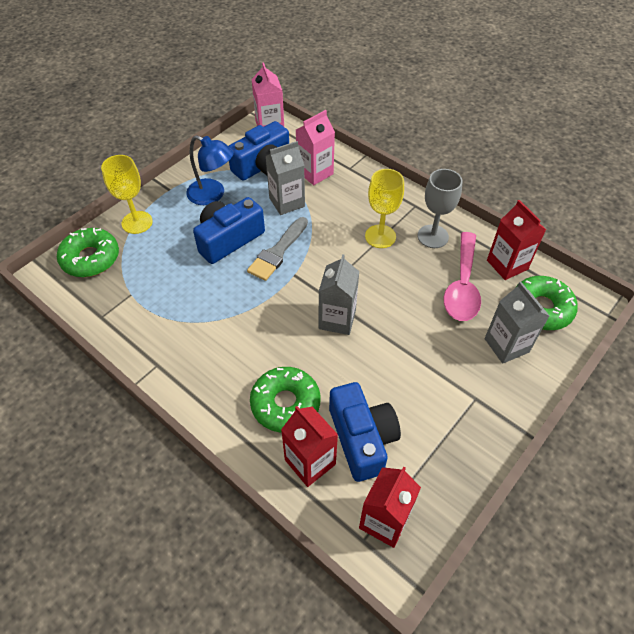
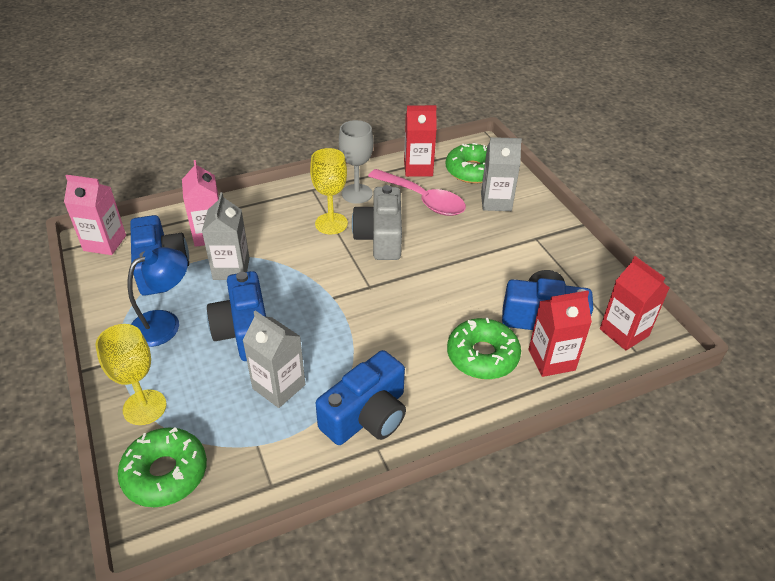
camera: 65 degrees left, 10 degrees down
grey brush [247,217,308,281] -> none
grey carton [318,254,359,335] -> grey carton moved to [243,310,305,408]
none -> blue camera [316,350,406,445]
none -> grey camera [352,185,402,260]

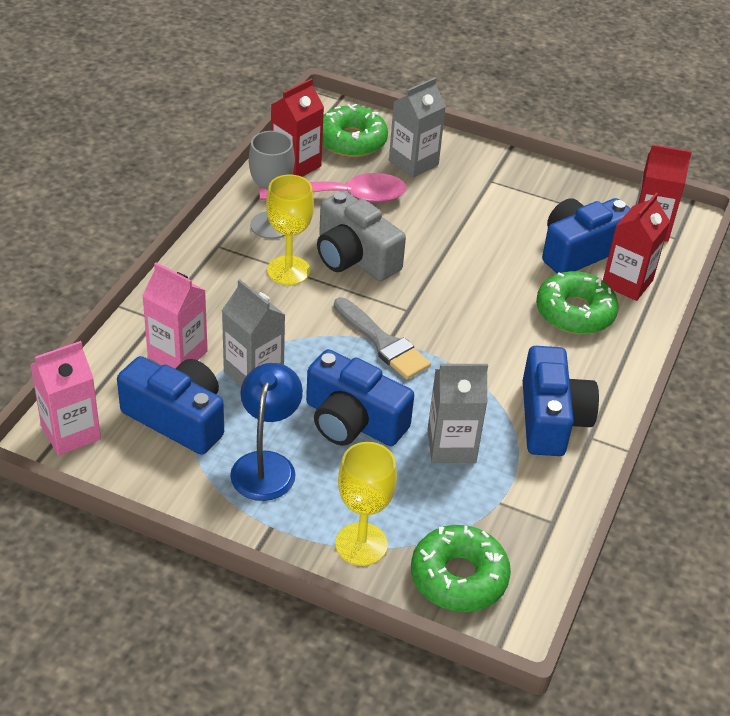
camera: 45 degrees left, 0 degrees up
none -> grey brush [334,298,431,379]

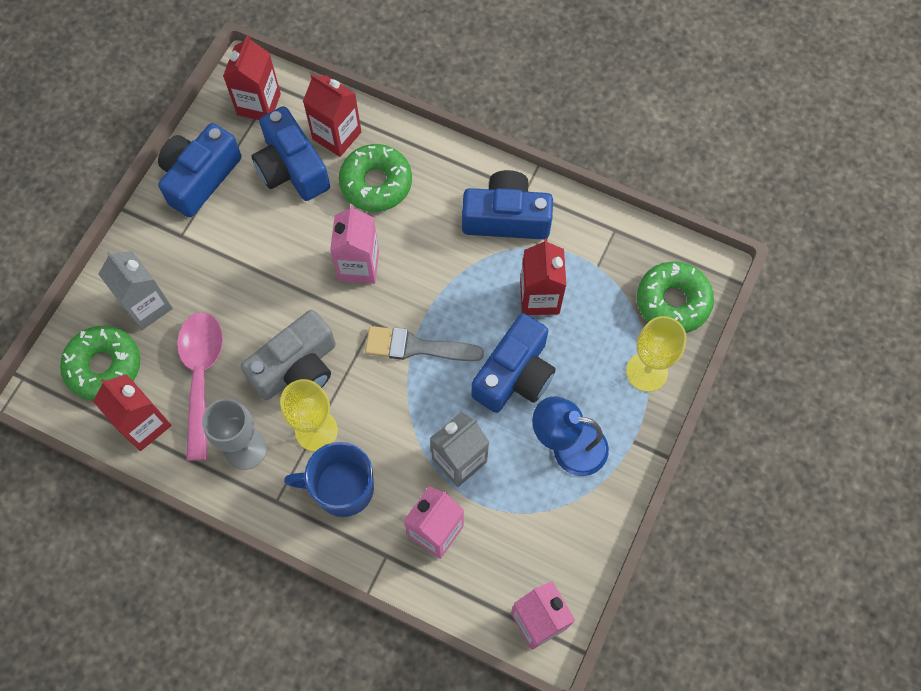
camera: 85 degrees left, 25 degrees up
blue camera [117,356,224,455] -> blue camera moved to [158,123,242,218]
grey brush [334,298,431,379] -> grey brush turned 135 degrees counterclockwise [365,326,484,361]
grey carton [427,364,488,463] -> red carton [520,238,566,315]
none -> blue mug [284,442,374,517]
none -> pink carton [330,205,379,284]

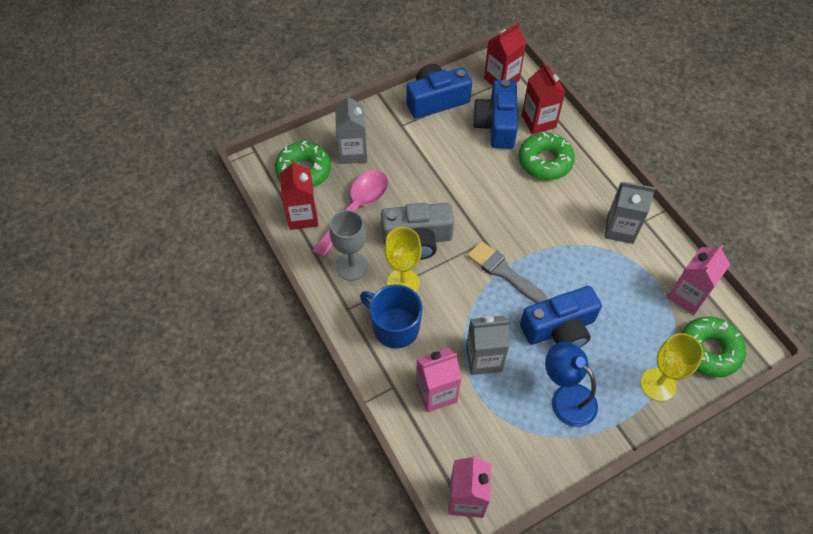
camera: 35 degrees right, 10 degrees down
pink carton [330,205,379,284] -> pink carton moved to [667,245,730,315]
blue camera [462,170,553,239] -> grey carton [604,182,656,244]
red carton [520,238,566,315] -> none

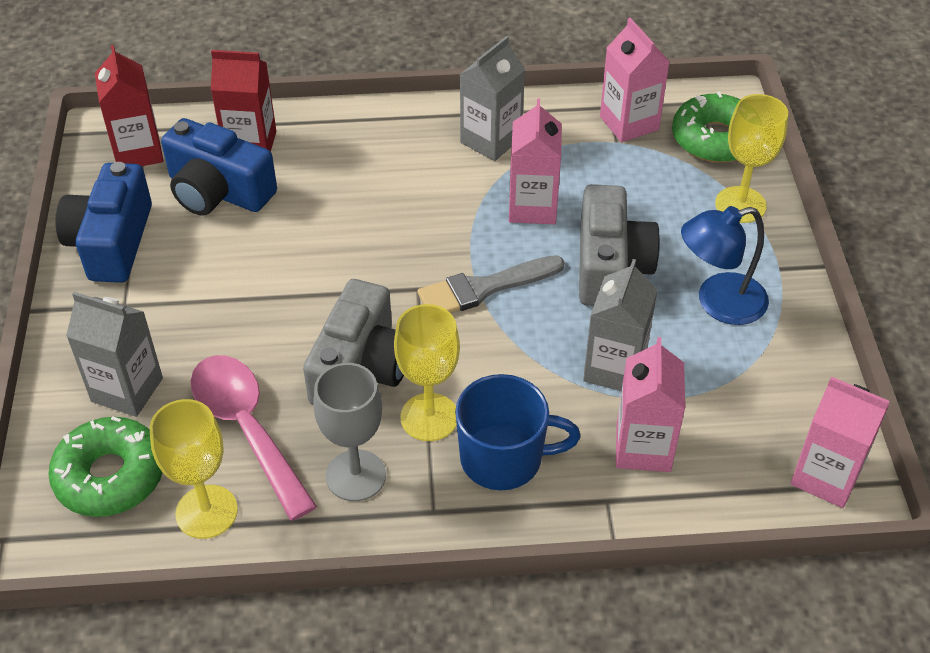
camera: 65 degrees left, 10 degrees down
red carton [280,159,318,230] -> yellow goblet [149,399,238,539]
blue mug [360,285,423,348] -> blue mug turned 150 degrees counterclockwise [455,374,581,490]
green donut [519,132,575,180] -> none
blue camera [520,286,602,348] -> grey camera [579,184,660,306]
none -> pink carton [509,98,562,224]

